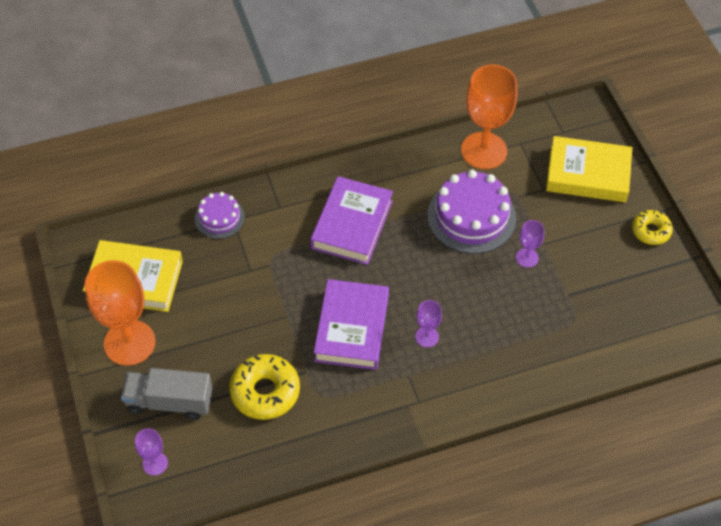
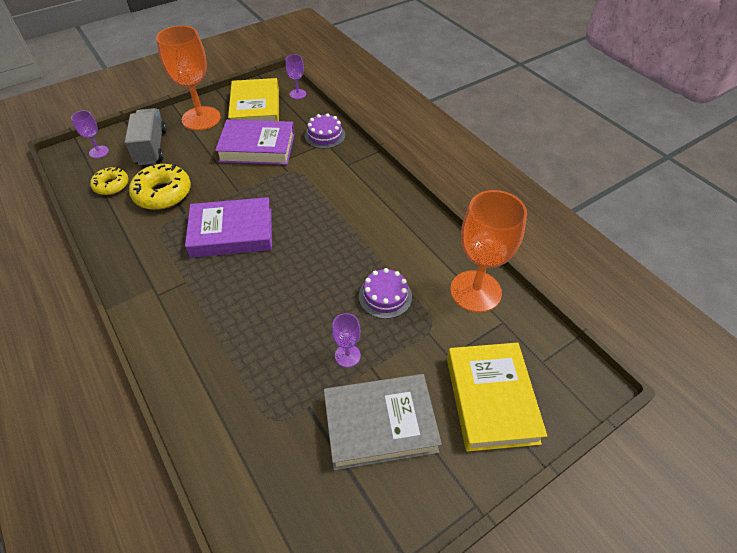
camera: 75 degrees right, 5 degrees down
purple book [311,176,393,265] -> purple book moved to [215,120,295,165]
purple goblet [415,300,442,347] -> purple goblet moved to [285,54,306,99]
purple cake [427,170,516,254] -> purple cake [359,268,412,319], size x0.56
yellow donut [632,210,673,245] -> yellow donut moved to [90,167,129,195]
none -> grey book [324,374,442,470]

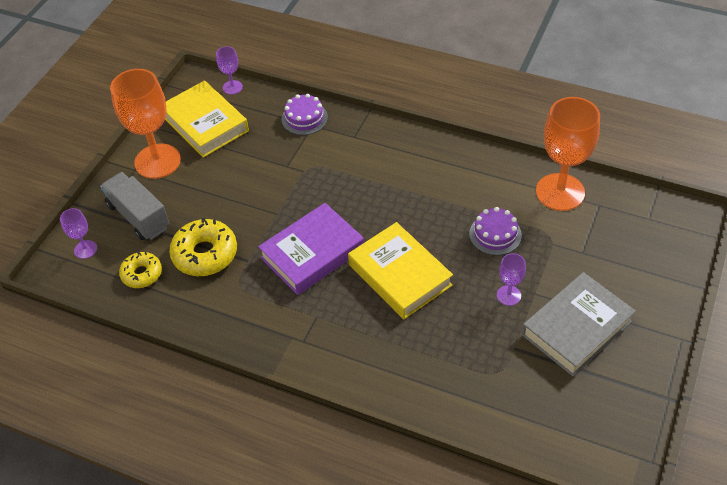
camera: 30 degrees left, 0 degrees up
purple book [215,120,295,165] -> none
yellow book [447,343,547,452] -> yellow book moved to [348,222,453,319]

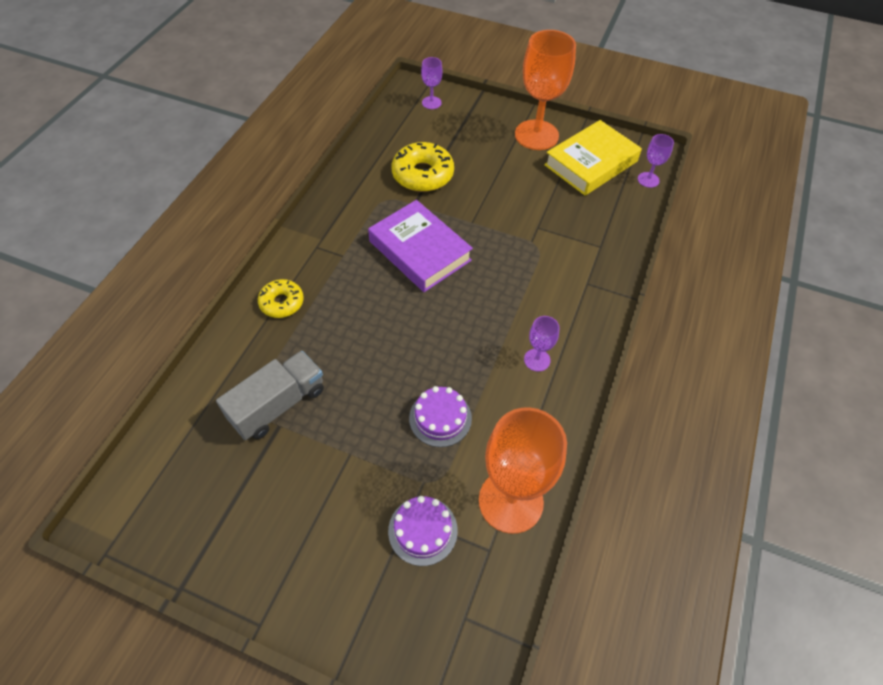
camera: 85 degrees right, 5 degrees up
grey truck [100,172,170,240] -> grey truck moved to [216,351,324,440]
yellow donut [119,251,162,288] -> yellow donut moved to [258,279,304,318]
purple cake [281,94,328,135] -> purple cake moved to [388,496,458,566]
yellow book [348,222,453,319] -> none
purple goblet [497,253,526,306] -> purple goblet moved to [524,316,559,371]
grey book [522,272,636,376] -> none

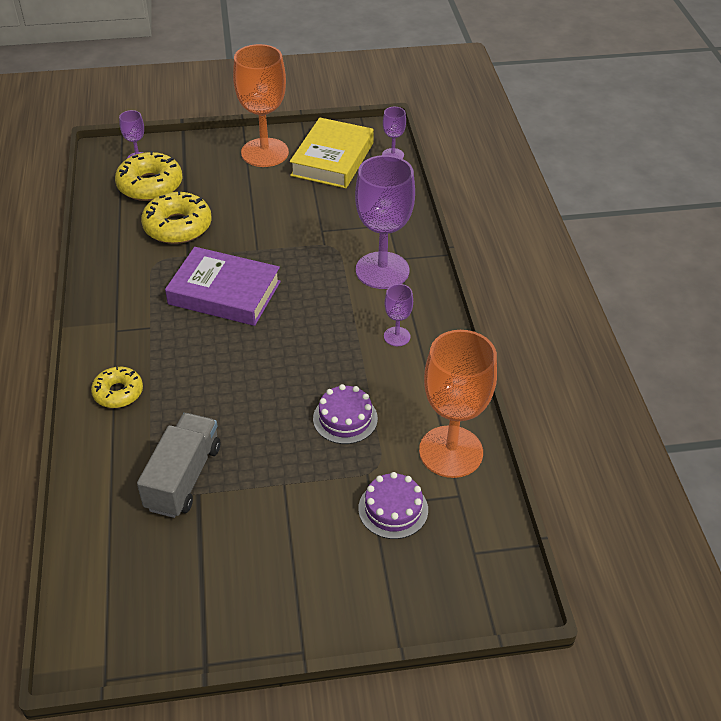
camera: 30 degrees left, 10 degrees down
none -> yellow donut [115,151,182,201]
none -> purple goblet [355,155,415,289]

